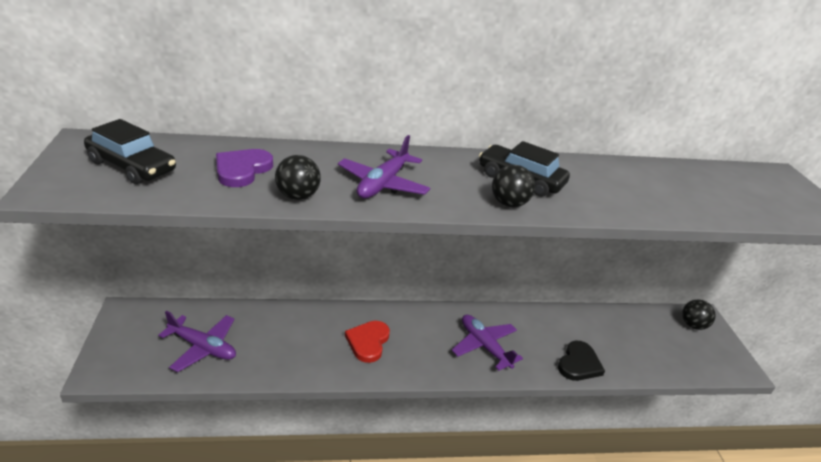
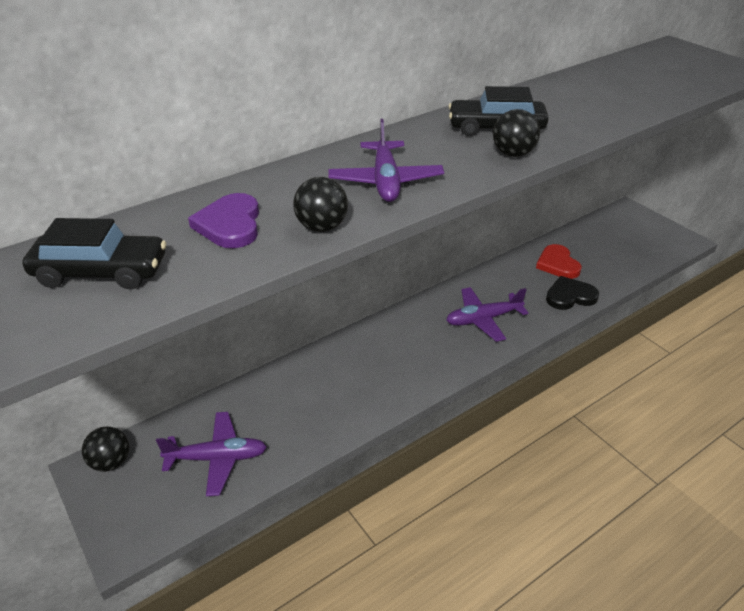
camera: 25 degrees left, 5 degrees up
red heart [345,321,390,363] -> red heart moved to [536,244,582,279]
purple plane [452,315,523,371] -> purple plane turned 45 degrees counterclockwise [446,287,528,342]
black heart [558,341,605,381] -> black heart turned 105 degrees counterclockwise [546,276,599,310]
black ball [682,299,716,330] -> black ball moved to [82,426,129,472]

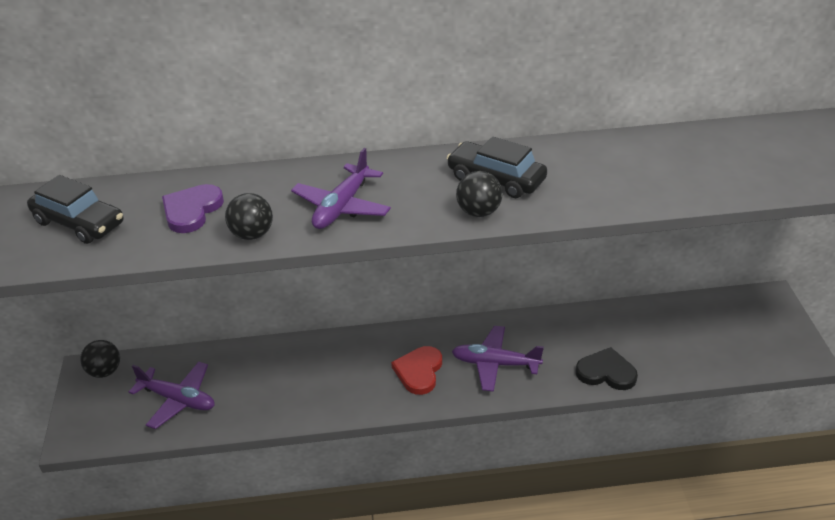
camera: 30 degrees right, 0 degrees up
red heart [536,244,582,279] -> red heart moved to [391,346,442,395]

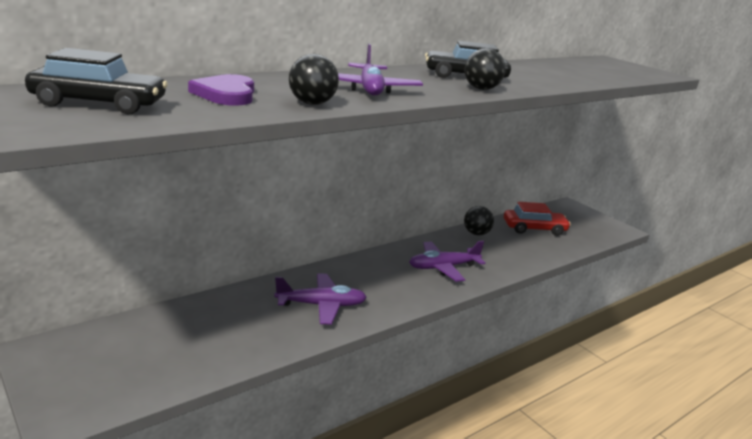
camera: 35 degrees left, 15 degrees down
black ball [80,340,120,378] -> black ball moved to [464,206,494,235]
purple plane [129,361,215,429] -> purple plane moved to [274,273,367,324]
red heart [391,346,442,395] -> none
black heart [576,347,638,390] -> none
none -> red car [504,202,571,236]

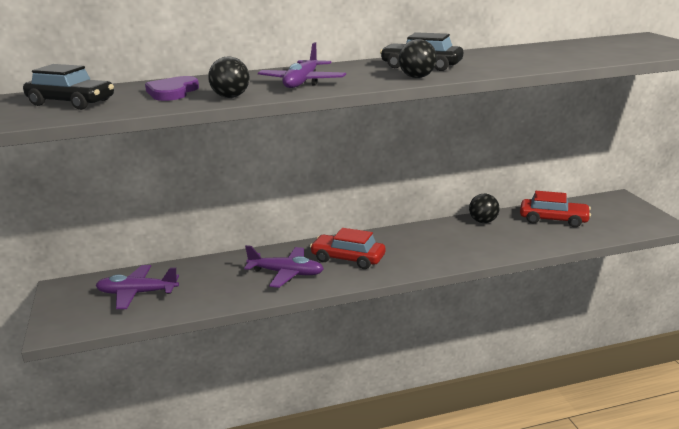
camera: 25 degrees right, 0 degrees up
purple plane [409,241,486,282] -> purple plane moved to [96,265,179,309]
none -> red car [310,228,385,269]

